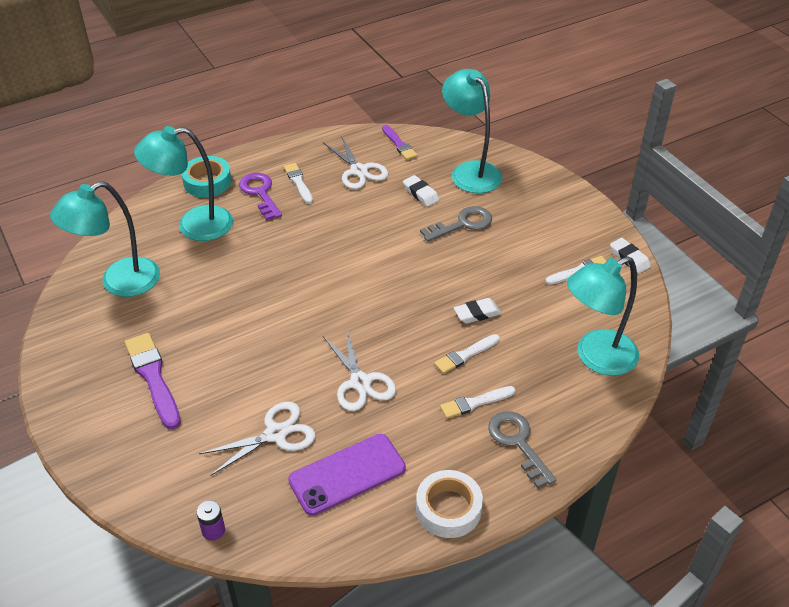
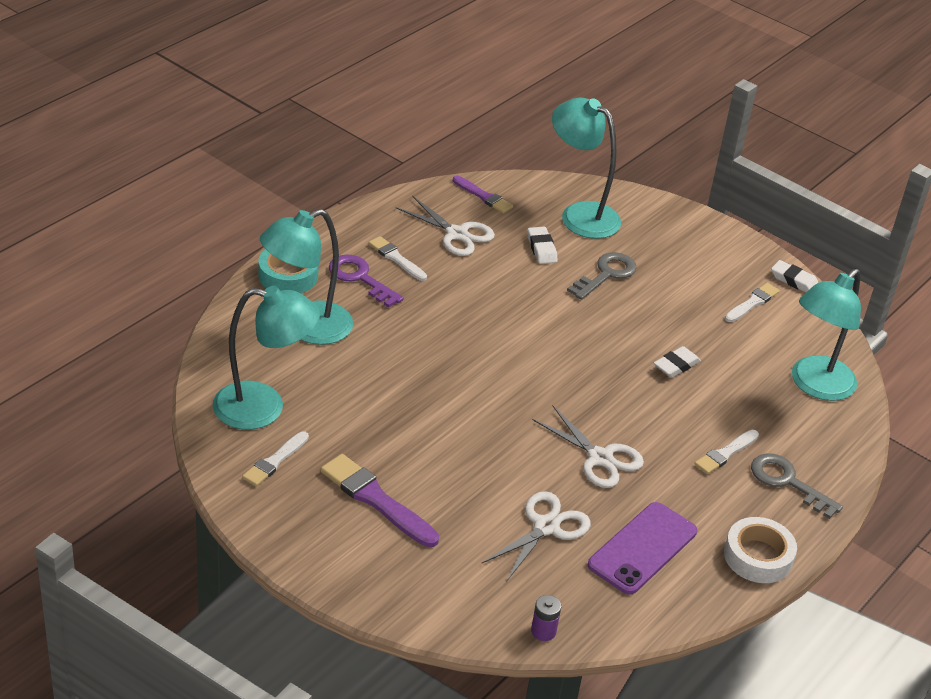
camera: 25 degrees left, 5 degrees down
turquoise lamp [50,181,160,297] -> turquoise lamp turned 120 degrees counterclockwise [213,286,320,430]
white eraser [403,175,440,207] -> white eraser turned 45 degrees clockwise [527,227,558,264]
white brush [434,334,500,374] -> white brush moved to [242,431,309,486]

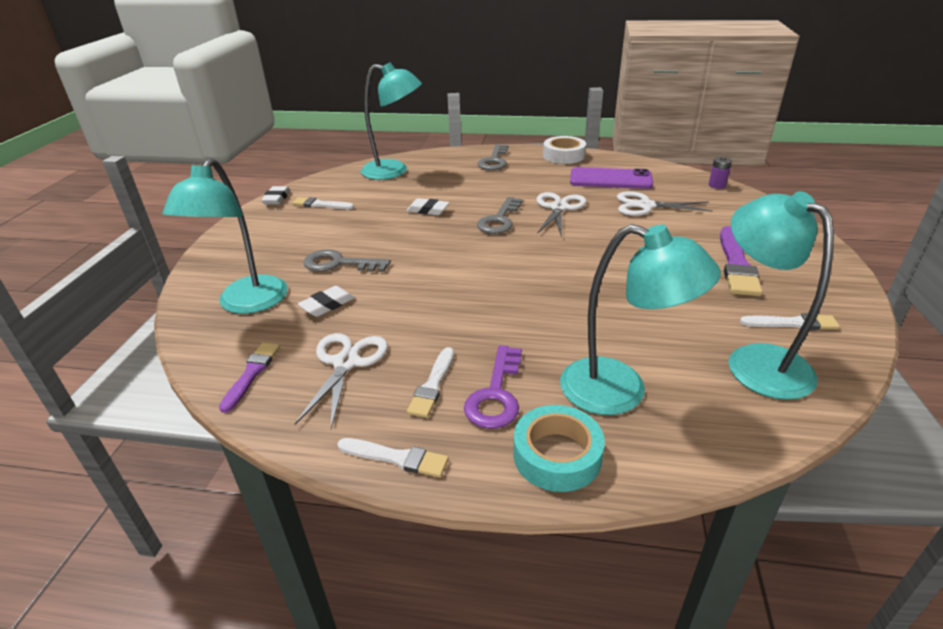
camera: 115 degrees left, 5 degrees down
white brush [694,430,759,474] -> white brush moved to [337,438,449,478]
none -> grey key [477,197,523,234]

